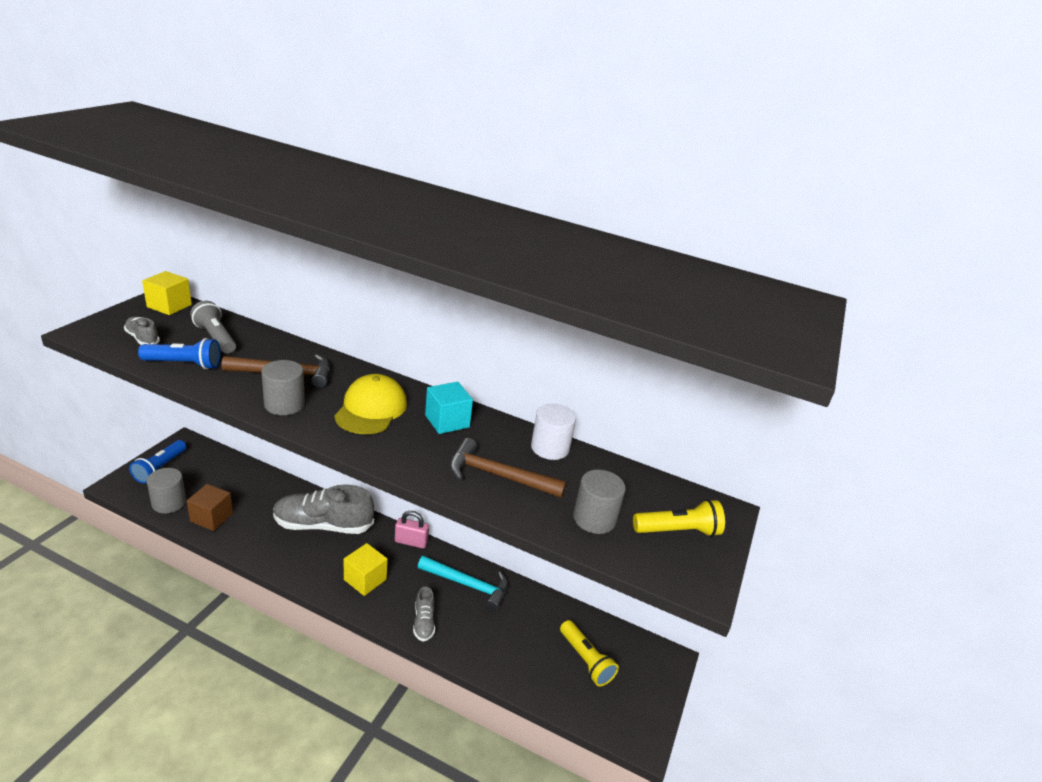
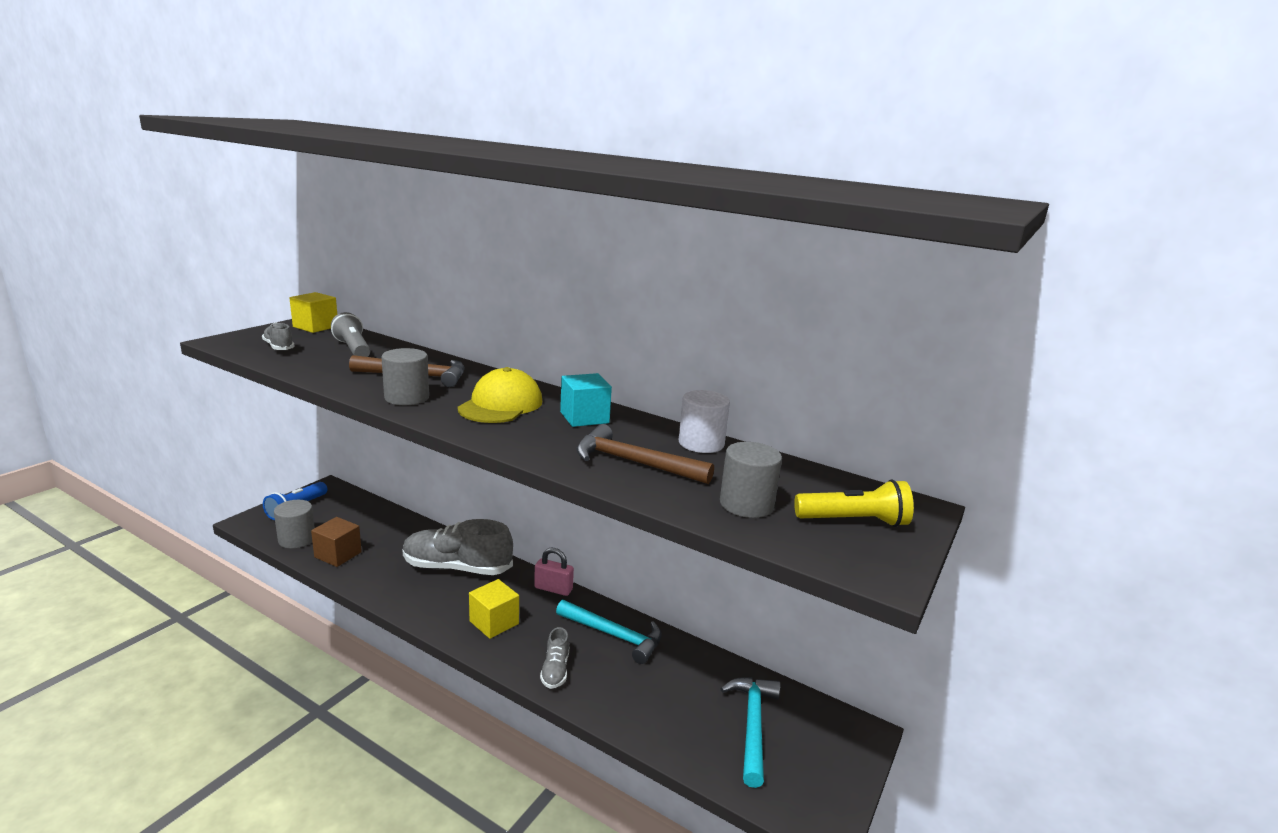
camera: 10 degrees right, 10 degrees down
blue flashlight [138,338,221,369] -> none
yellow flashlight [560,620,619,686] -> turquoise hammer [721,677,780,788]

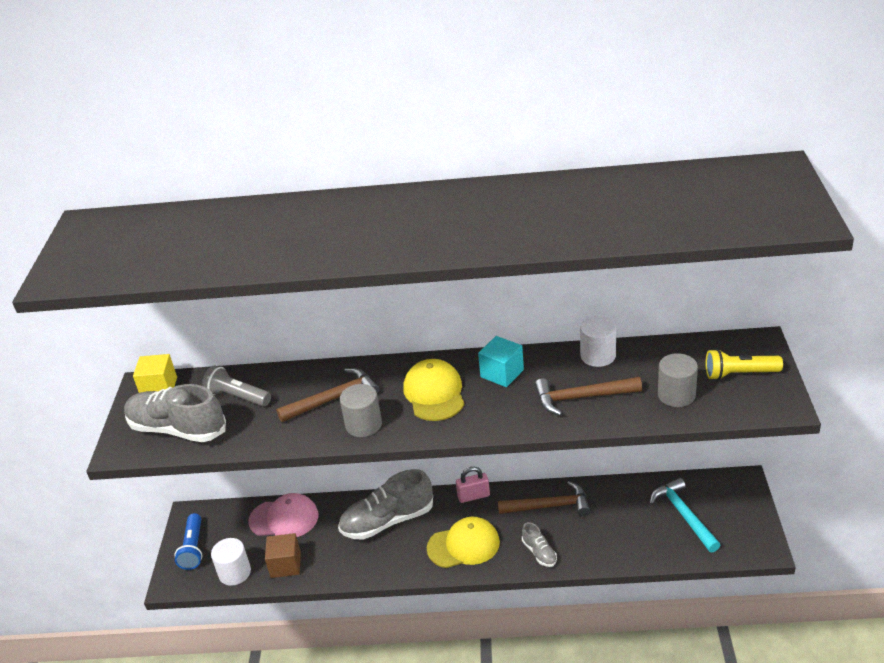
camera: 25 degrees left, 15 degrees up
grey shoe [262,322,295,350] -> grey shoe [124,384,226,442], size x2.09
grey cylinder [274,500,315,549] -> white cylinder [211,538,251,586]
yellow cube [469,579,519,639] -> yellow cap [427,517,500,568]
turquoise hammer [556,600,662,664] -> brown hammer [498,481,590,516]
yellow flashlight [794,479,914,527] -> yellow flashlight turned 150 degrees counterclockwise [705,349,783,380]
none -> pink cap [248,493,318,537]

